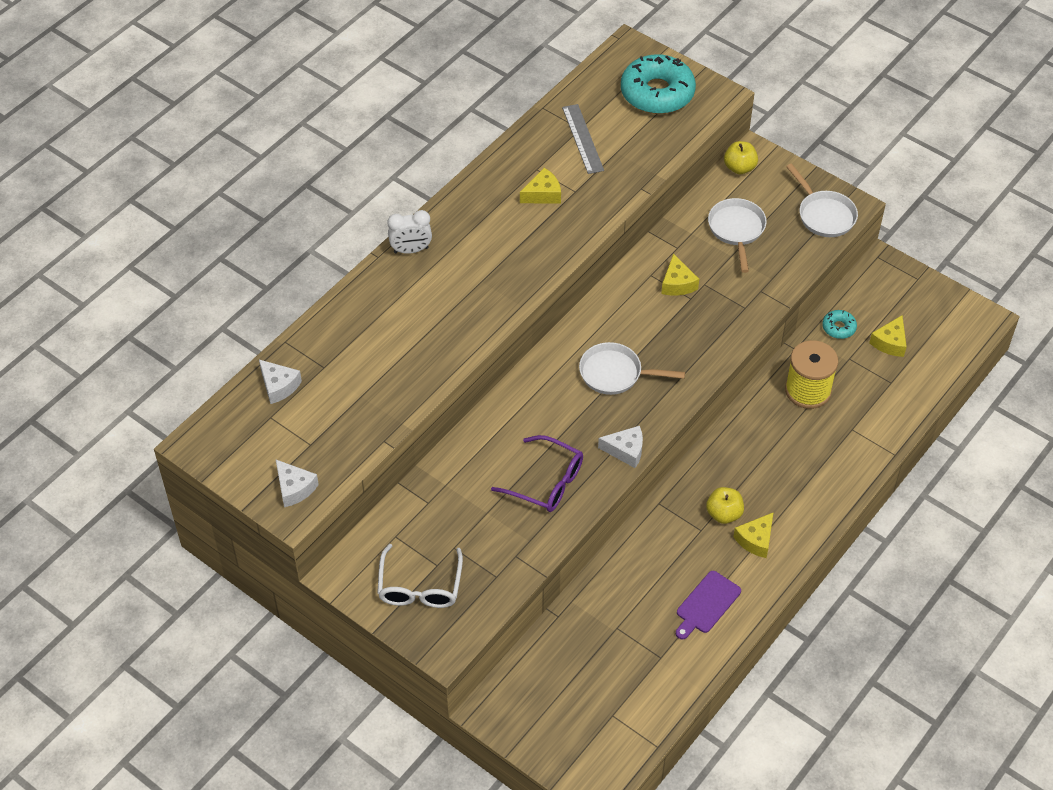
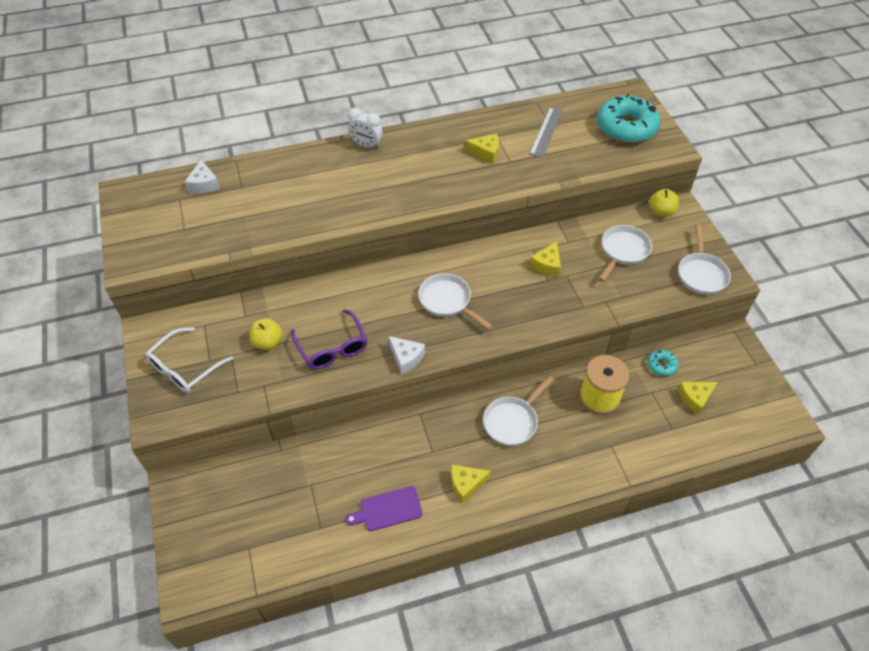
camera: 35 degrees right, 0 degrees up
white cheese [276,460,319,507] -> none
yellow apple [706,487,744,524] -> yellow apple moved to [249,318,283,350]
none -> white pan [483,376,554,446]

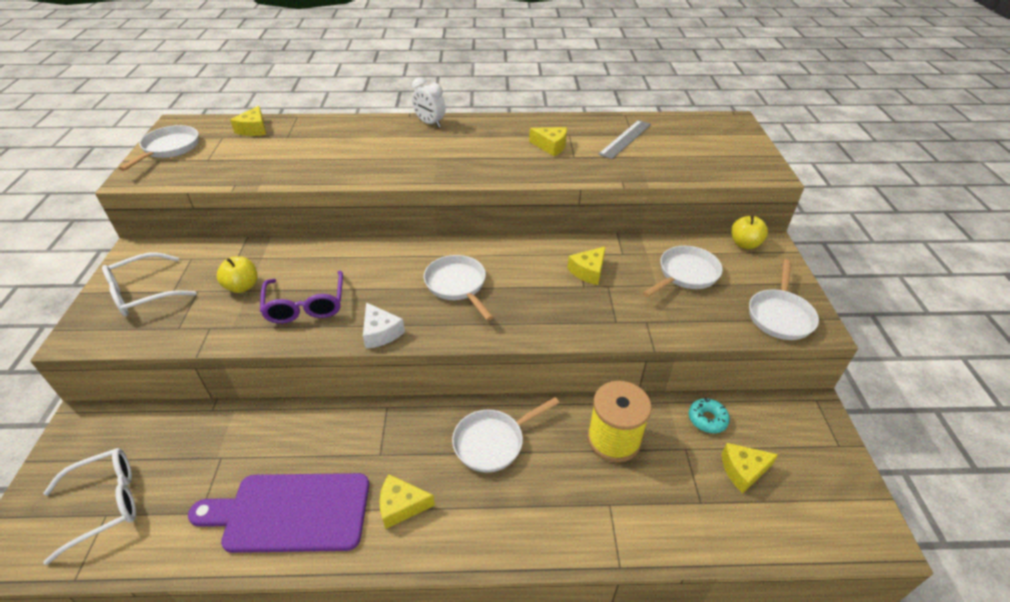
camera: 15 degrees right, 10 degrees down
white cheese [185,159,220,193] -> yellow cheese [230,106,266,136]
purple cutting board [345,486,423,531] -> purple cutting board [188,473,369,553], size x1.75
turquoise donut [597,94,660,143] -> none
none -> white glasses [43,448,136,565]
none -> white pan [119,125,199,171]

